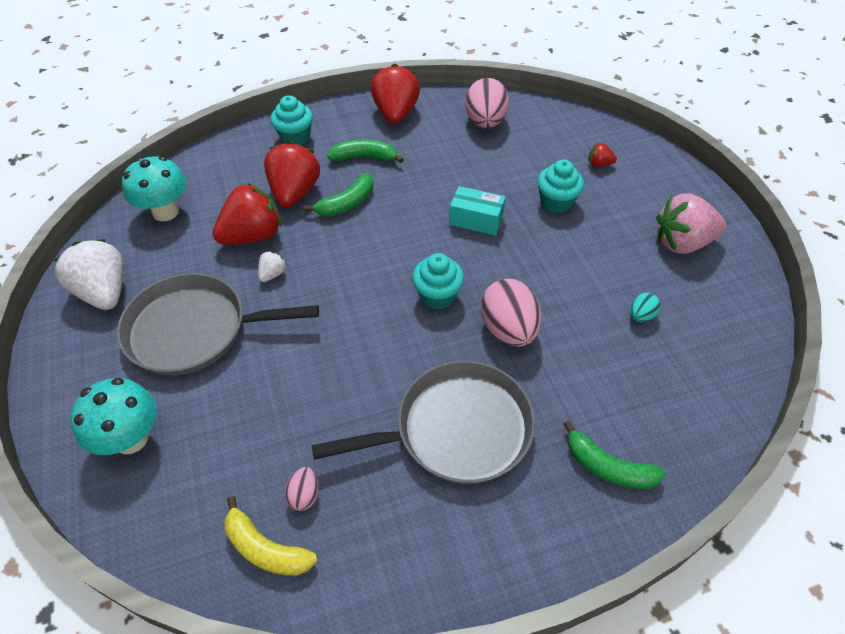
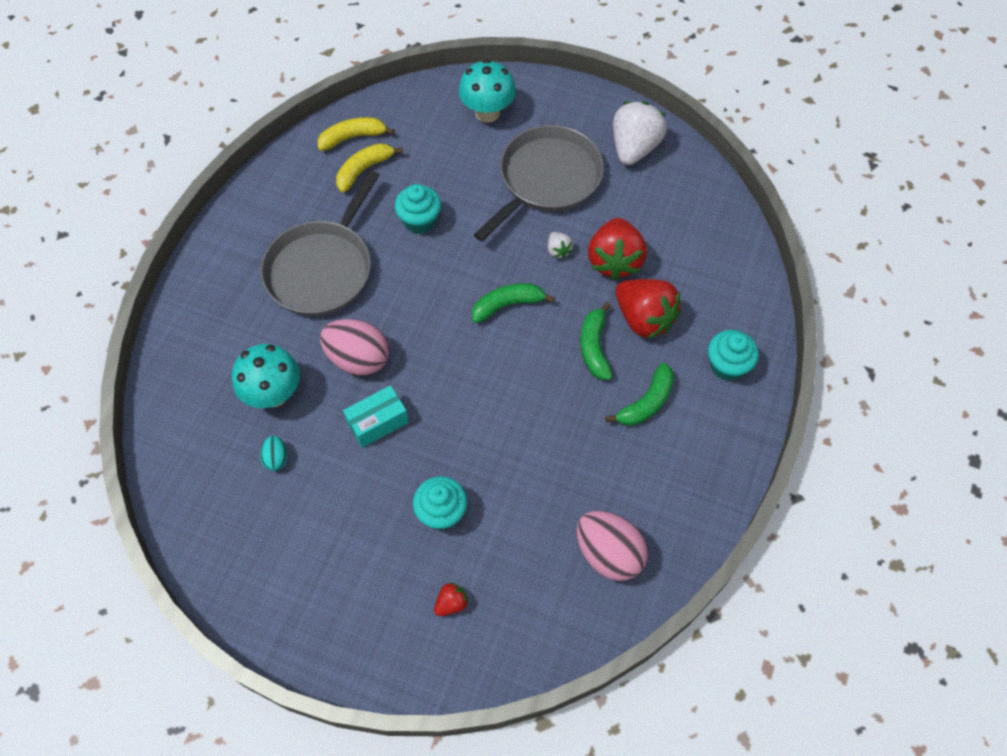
camera: 130 degrees right, 10 degrees up
white strawberry [54,239,123,310] -> white strawberry turned 75 degrees counterclockwise [613,102,667,165]
turquoise mushroom [122,156,186,221] -> turquoise mushroom moved to [232,344,300,408]
pink egg [285,467,319,511] -> yellow banana [336,143,403,193]
red strawberry [371,64,420,124] -> none
turquoise cupcake [412,253,464,310] -> turquoise cupcake moved to [395,184,441,234]
turquoise box [449,186,506,236] -> turquoise box moved to [343,385,409,448]
green banana [564,421,666,489] -> green banana moved to [472,283,555,323]
pink strawberry [656,193,726,254] -> none

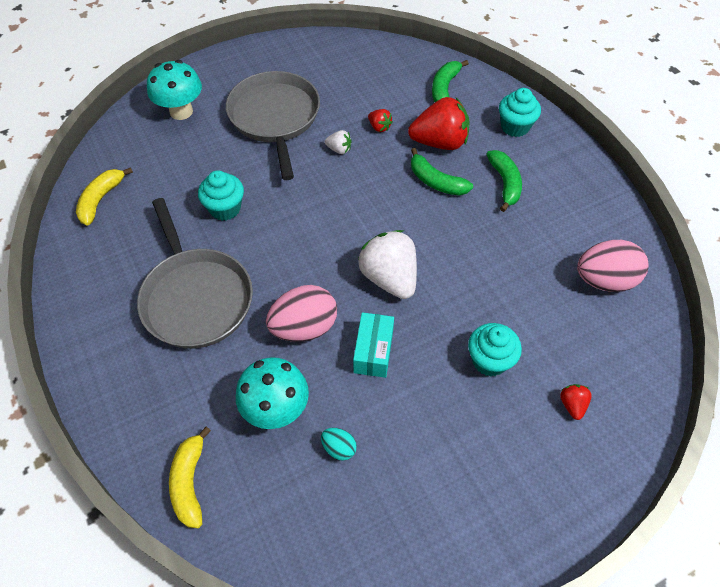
camera: 50 degrees left, 5 degrees down
yellow banana [336,143,403,193] -> yellow banana moved to [169,427,211,528]
green banana [472,283,555,323] -> green banana moved to [432,60,469,102]
red strawberry [588,218,647,280] -> red strawberry [368,109,393,132], size x0.45
white strawberry [613,102,667,165] -> white strawberry moved to [358,230,417,299]

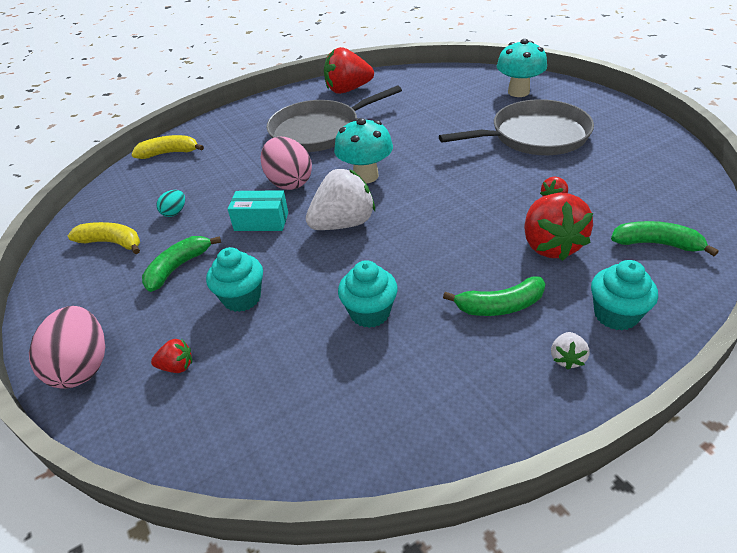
camera: 90 degrees right, 15 degrees down
yellow banana [76,167,133,226] -> yellow banana moved to [68,222,140,254]
turquoise cupcake [198,170,244,221] -> turquoise cupcake moved to [338,260,398,328]
turquoise mushroom [236,357,309,429] -> turquoise mushroom moved to [334,118,393,184]
white strawberry [325,130,352,154] -> white strawberry moved to [551,332,589,370]
green banana [411,148,473,196] -> green banana moved to [142,236,221,292]
pink egg [577,240,649,292] -> pink egg moved to [29,306,105,389]
none -> red strawberry [324,47,374,94]

